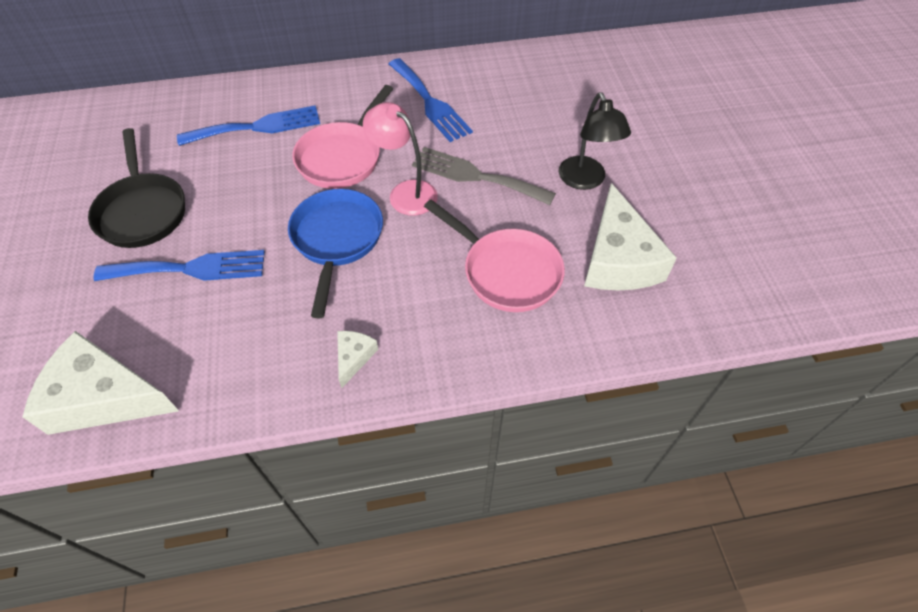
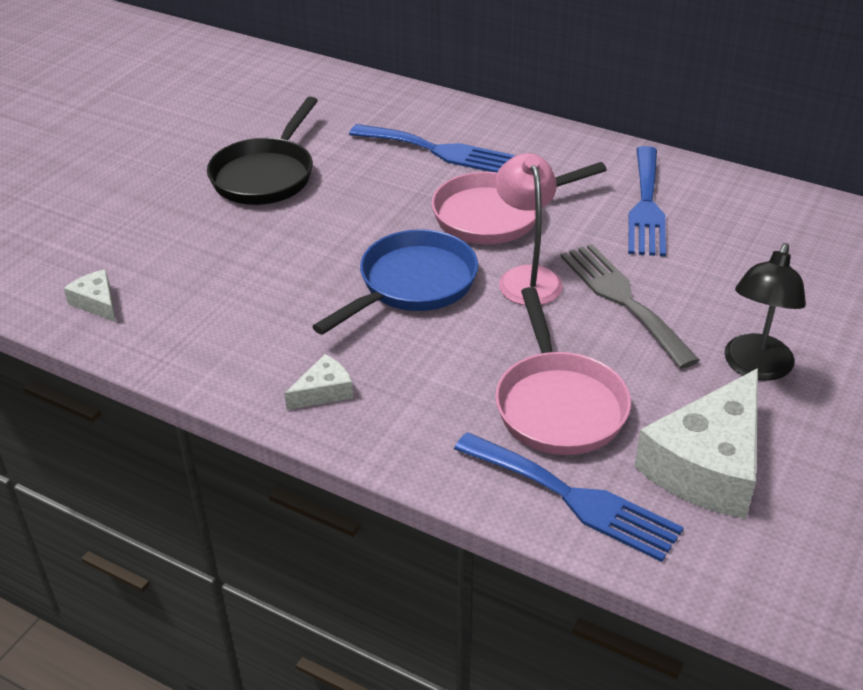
camera: 40 degrees right, 15 degrees down
white cheese [22,331,179,435] -> white cheese [64,269,116,322], size x0.46
blue fork [93,250,265,281] -> blue fork moved to [454,432,684,562]

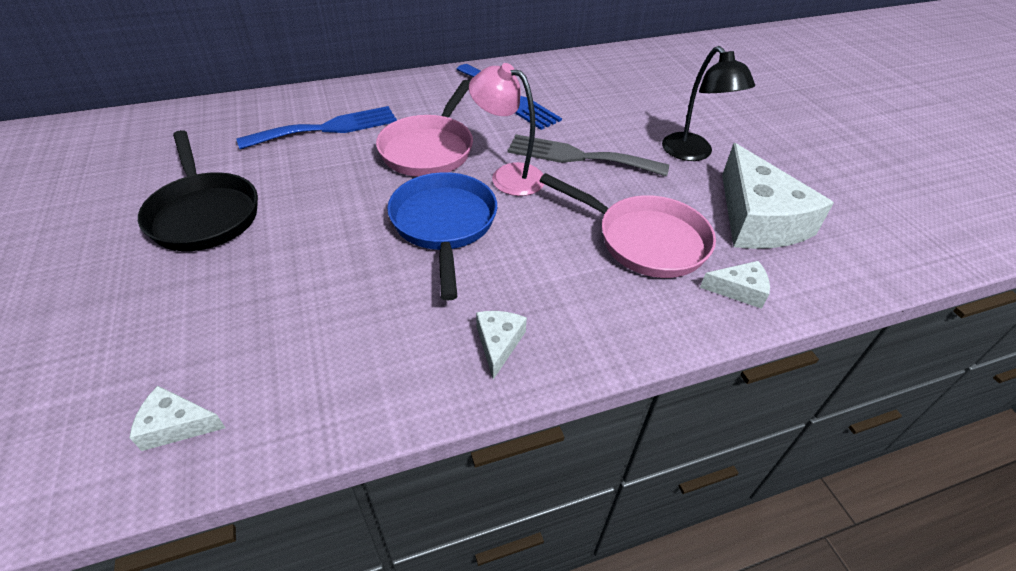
camera: 50 degrees left, 5 degrees up
blue fork [454,432,684,562] -> white cheese [700,261,770,309]

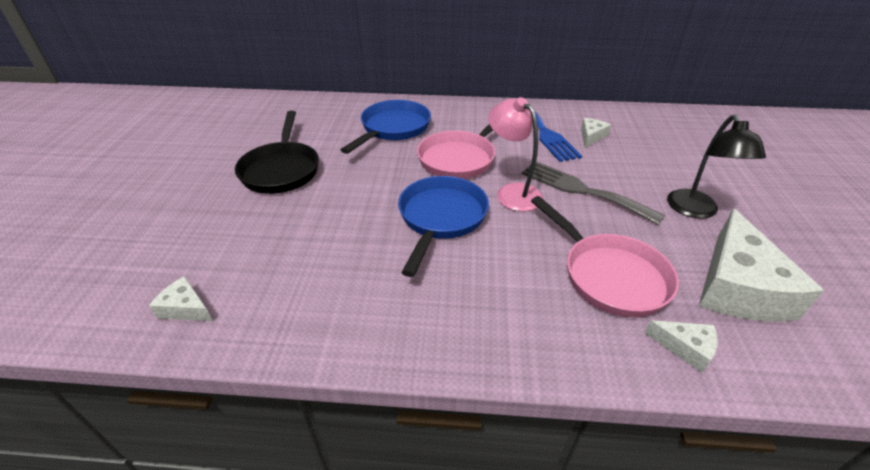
camera: 25 degrees right, 5 degrees down
blue fork [236,106,397,149] -> blue pan [341,100,431,154]
white cheese [476,311,527,379] -> white cheese moved to [581,118,611,147]

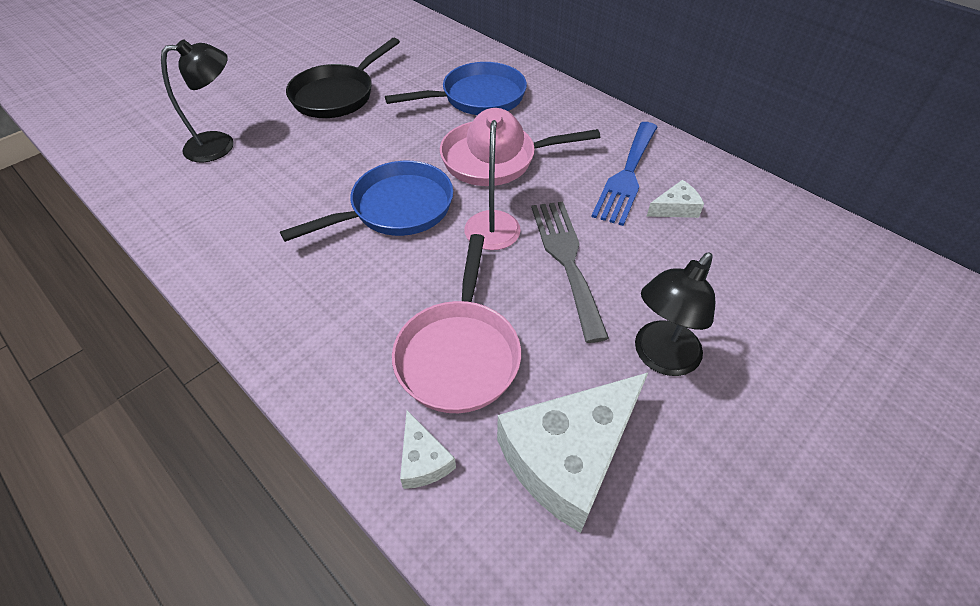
camera: 40 degrees right, 10 degrees up
white cheese [149,276,213,321] -> none
none -> black lamp [161,40,234,162]

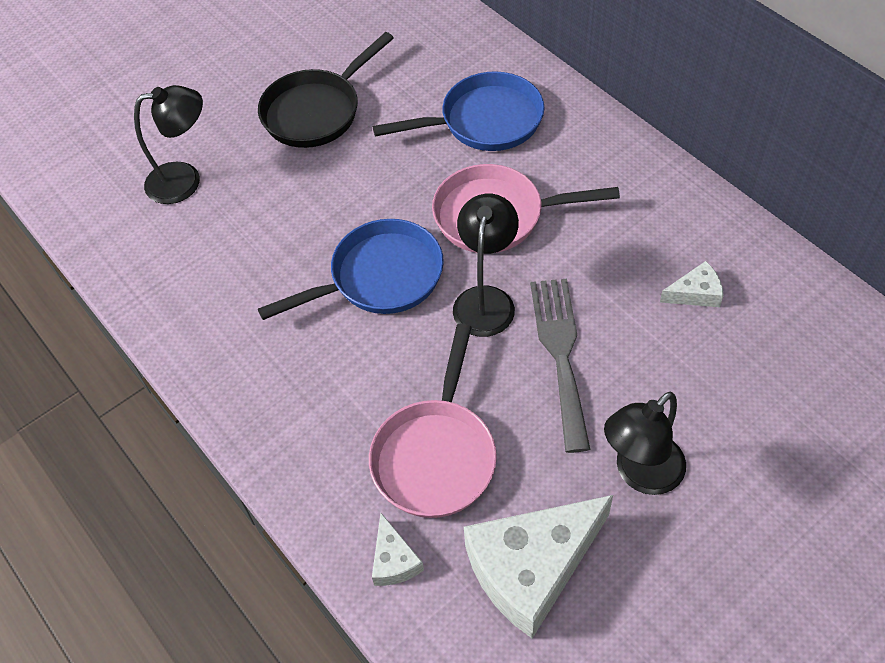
camera: 10 degrees right, 5 degrees up
pink lamp [464,108,524,250] -> black lamp [453,194,519,337]
blue fork [591,122,657,226] -> none

